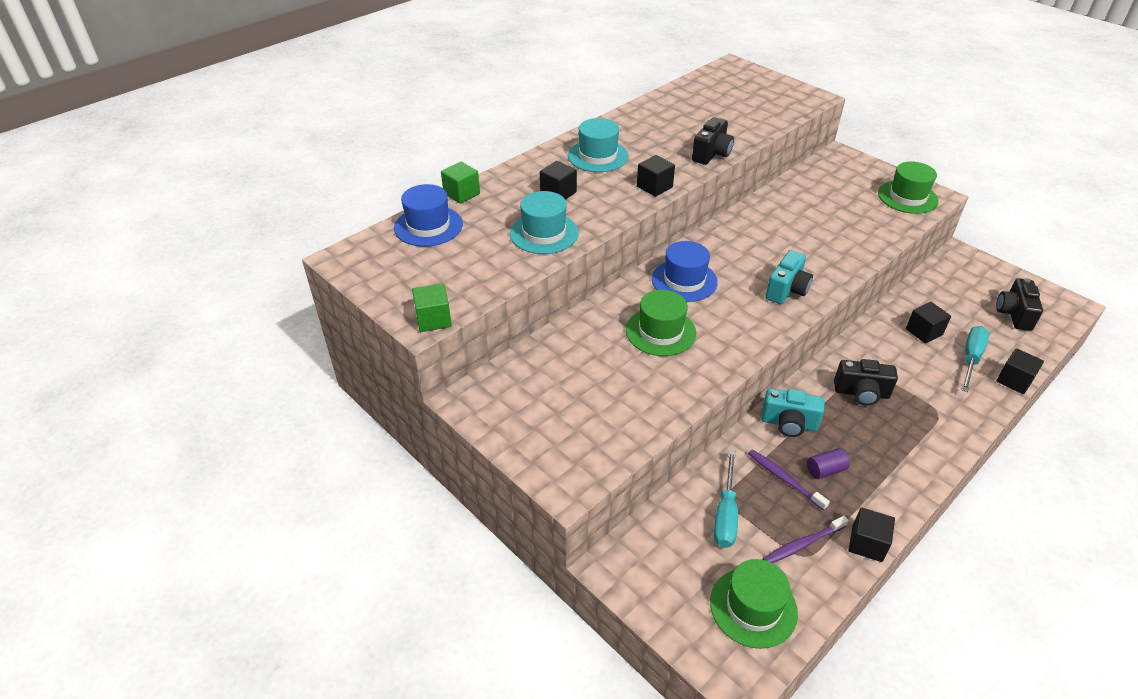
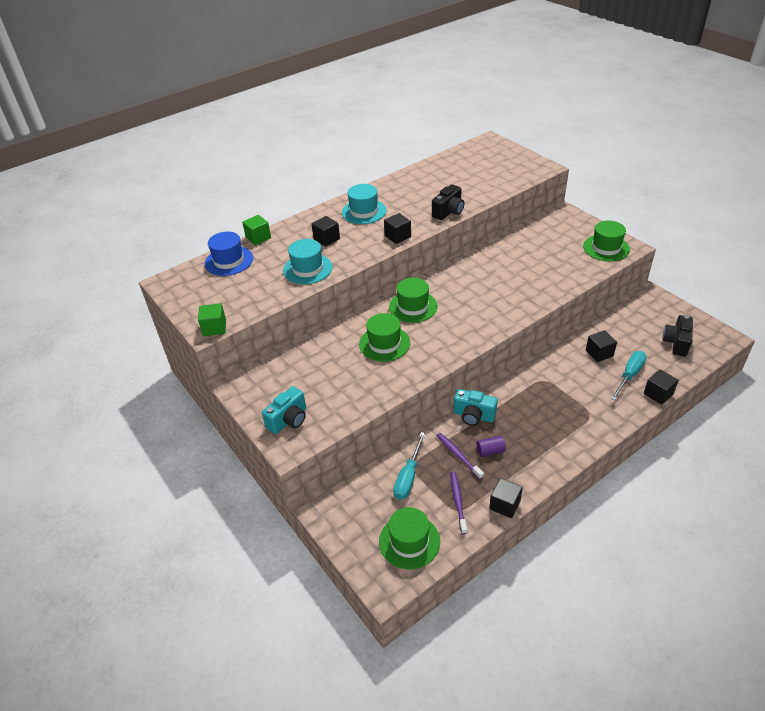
camera: 10 degrees right, 0 degrees up
blue hat [652,241,718,302] -> green hat [389,278,437,323]
purple toothbrush [763,516,849,563] -> purple toothbrush turned 105 degrees clockwise [450,472,467,534]
turquoise camera [765,250,813,304] -> turquoise camera moved to [262,386,306,434]
black camera [834,359,898,405] -> none

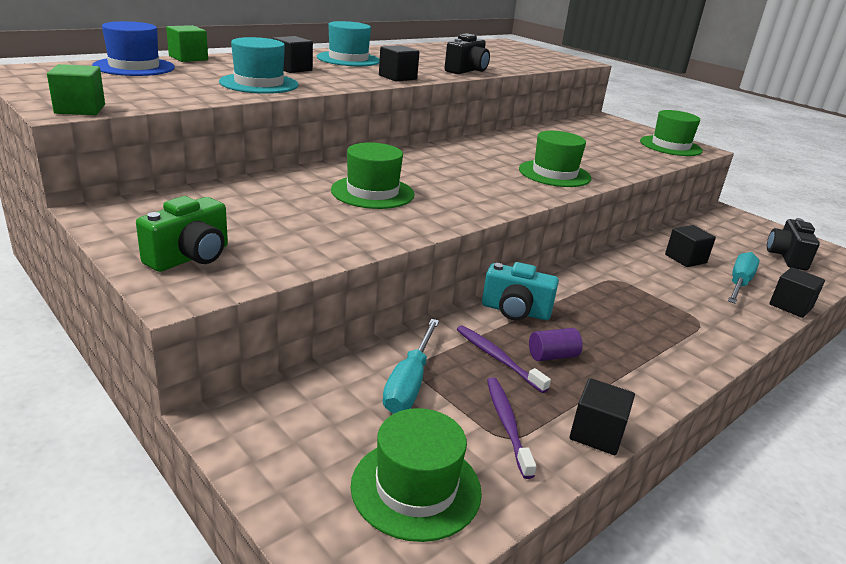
camera: 10 degrees left, 15 degrees down
turquoise camera [262,386,306,434] -> green camera [136,196,228,272]
green hat [389,278,437,323] -> green hat moved to [519,131,591,187]

